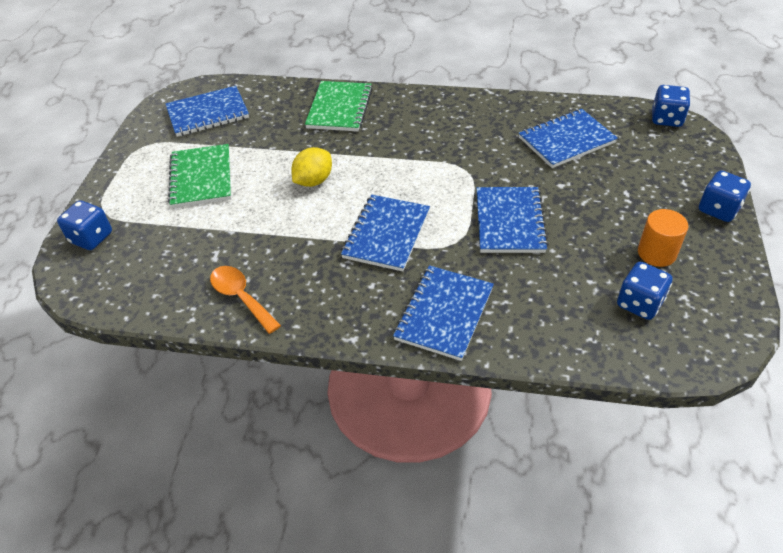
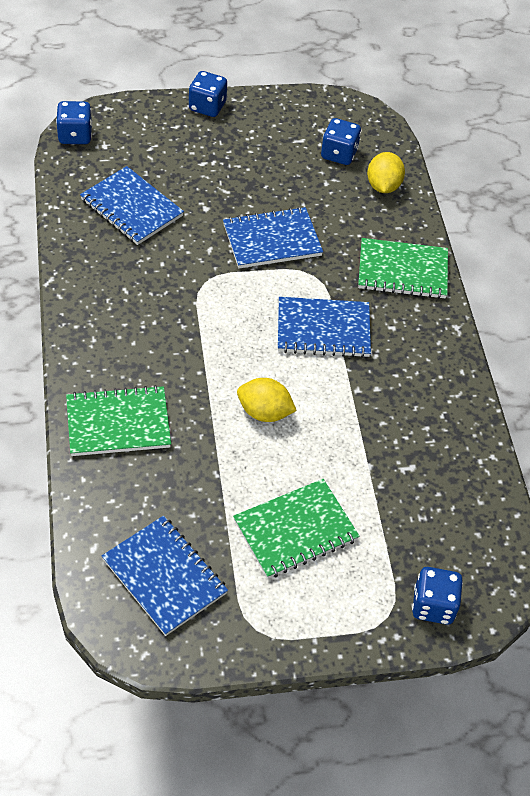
camera: 115 degrees left, 5 degrees up
orange spoon [210,266,281,334] -> none
blue notebook [393,265,494,361] -> green notebook [358,238,448,299]
orange cylinder [638,209,688,267] -> none
none -> yellow lemon [367,152,405,193]

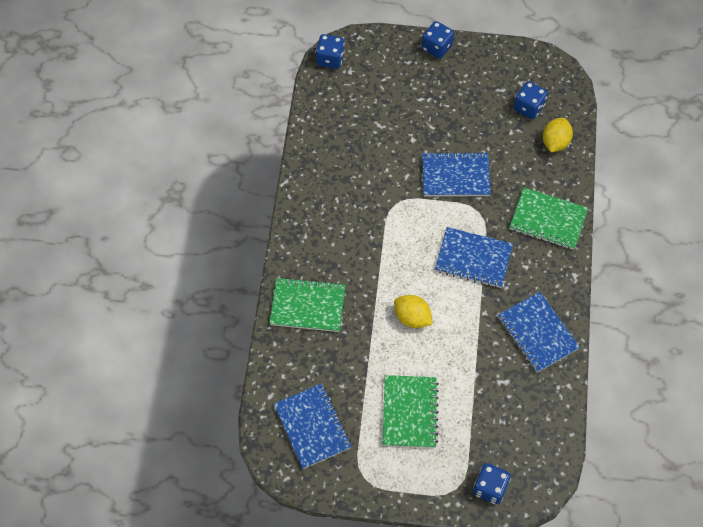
camera: 20 degrees right, 10 degrees up
blue notebook [80,166,184,245] -> blue notebook moved to [498,292,580,373]
green notebook [233,479,360,579] -> green notebook turned 75 degrees counterclockwise [383,375,439,448]

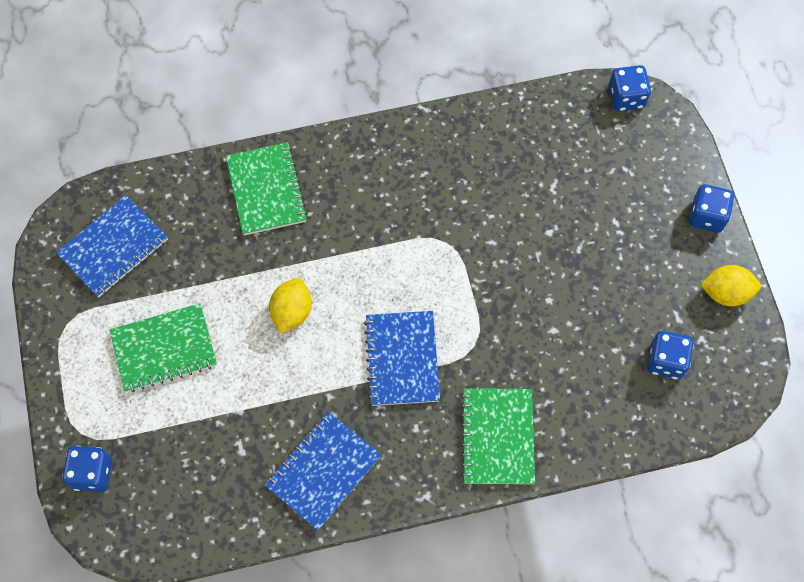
camera: 70 degrees right, 5 degrees up
blue notebook [422,152,491,197] -> none
yellow lemon [543,118,573,152] -> yellow lemon moved to [700,265,761,306]

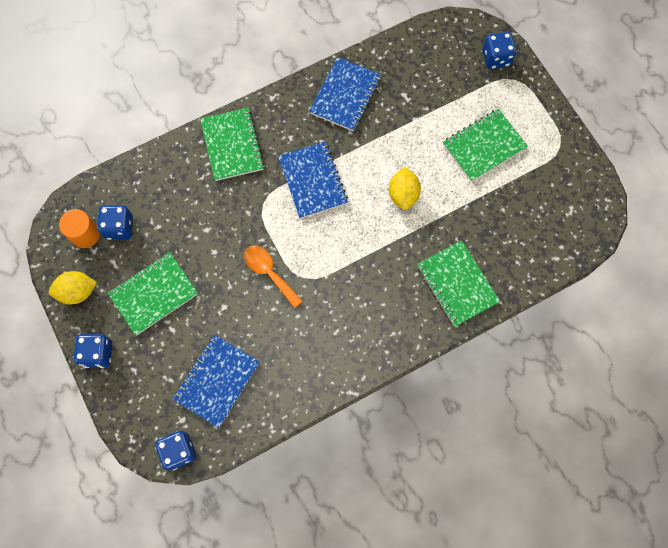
camera: 165 degrees right, 5 degrees up
blue notebook [56,195,168,297] -> blue notebook moved to [173,335,260,428]
none -> orange cylinder [59,209,100,248]
none -> green notebook [108,252,198,335]
none -> orange spoon [244,245,303,308]

